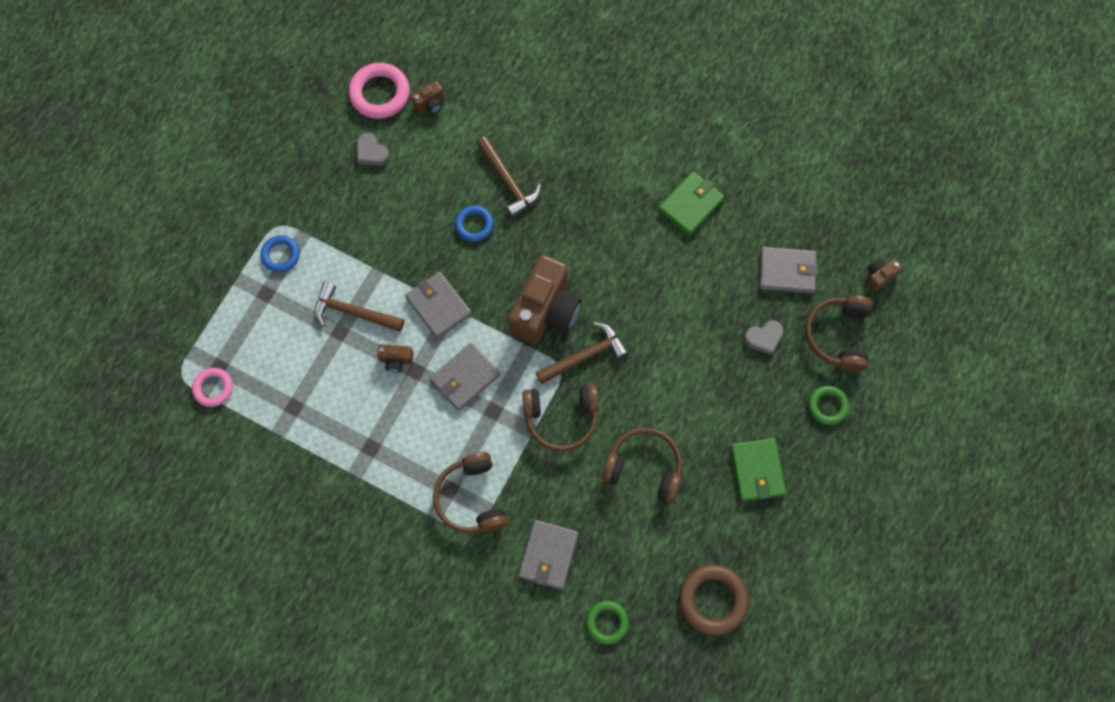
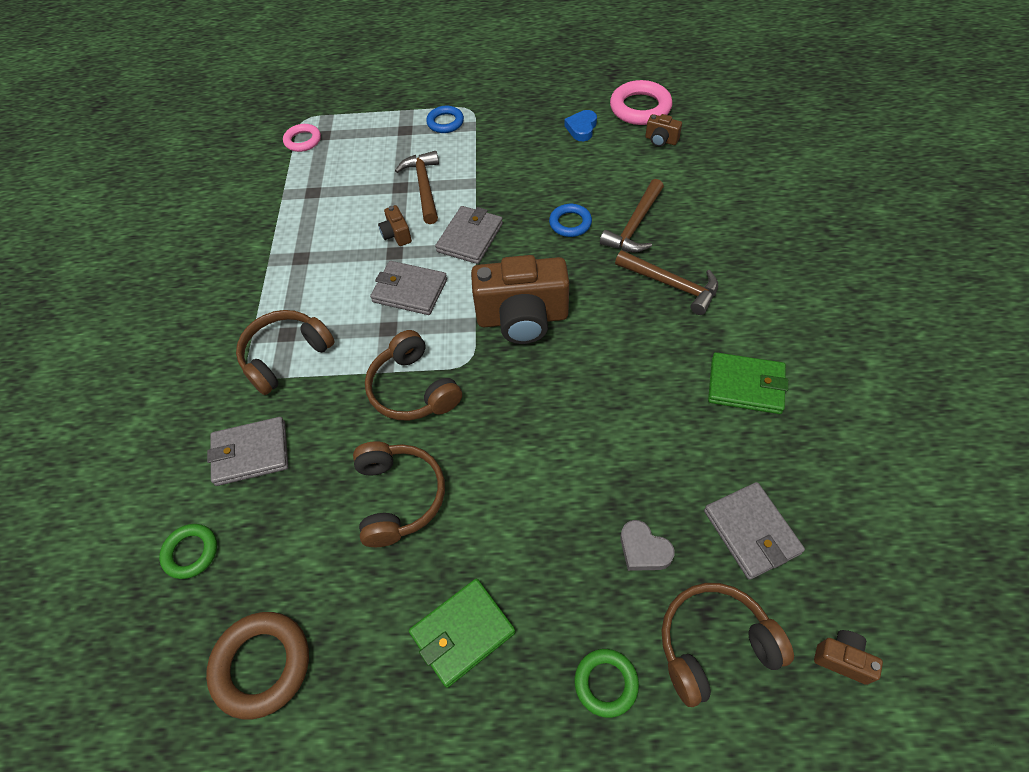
camera: 65 degrees right, 15 degrees down
grey heart [357,133,390,166] -> blue heart [564,110,597,141]
brown hammer [536,322,629,384] -> brown hammer moved to [615,250,718,315]

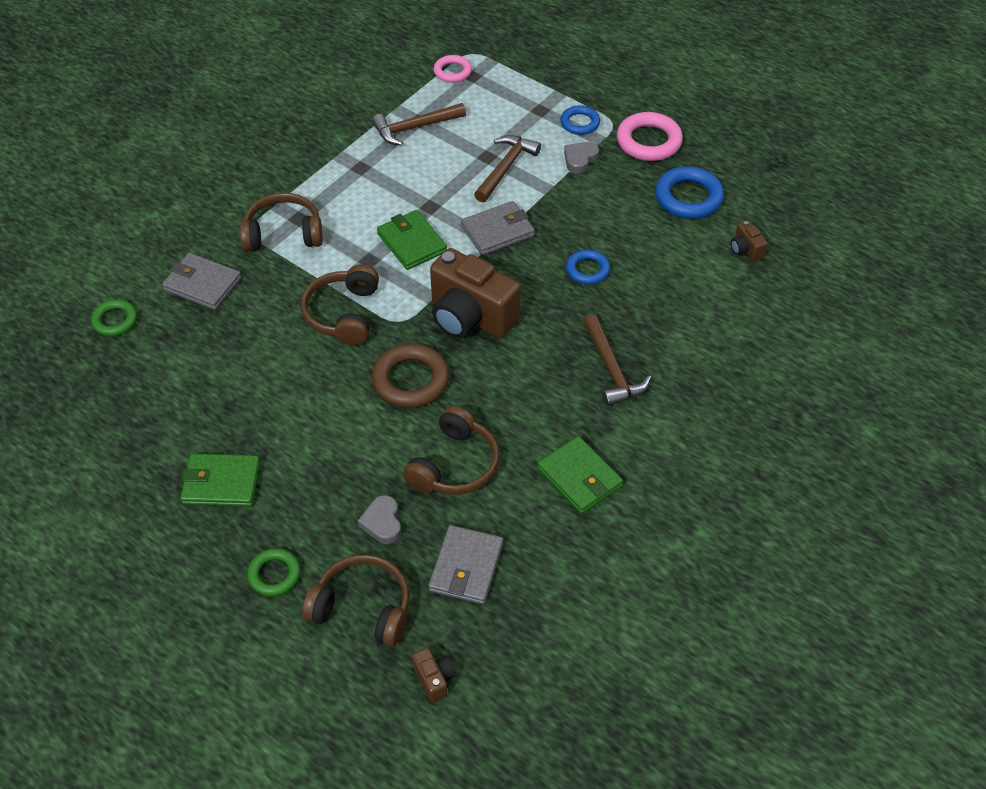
camera: 35 degrees right, 5 degrees down
brown ring [206,612,309,719] -> brown ring moved to [372,344,449,408]
brown headphones [353,441,445,547] -> brown headphones moved to [403,406,500,495]
grey wallet [370,261,447,315] -> green wallet [377,210,447,270]
brown camera [378,205,412,246] -> none
blue heart [564,110,597,141] -> blue ring [655,166,724,219]
brown hammer [600,179,664,252] -> brown hammer moved to [372,103,466,146]
pink ring [610,80,673,125] -> pink ring moved to [617,112,683,161]
none -> grey heart [564,142,599,174]

